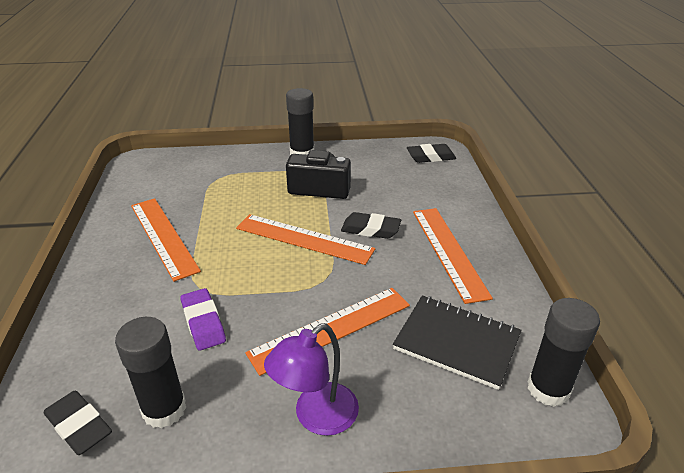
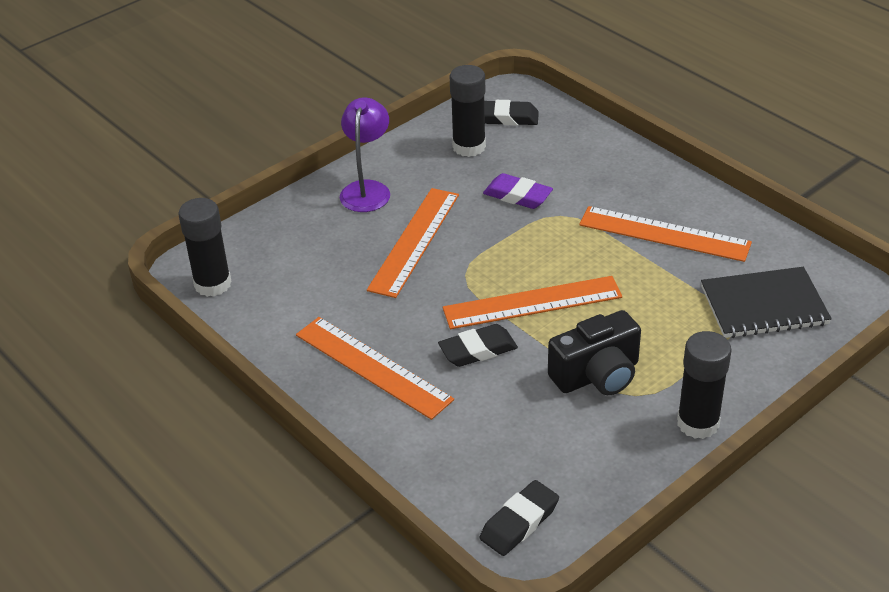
camera: 145 degrees right, 5 degrees up
black notebook [393,295,522,390] -> black notebook moved to [701,267,832,338]

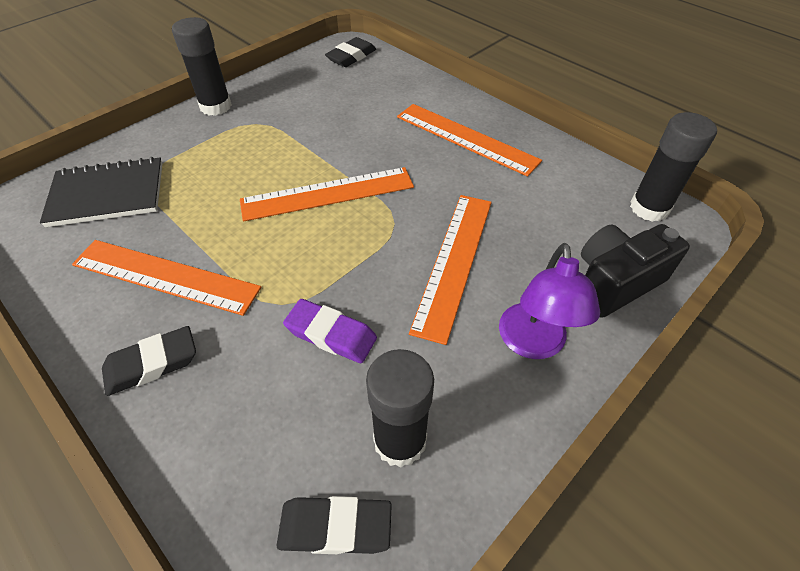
camera: 175 degrees right, 10 degrees up
black eraser [438,324,518,367] -> black eraser moved to [102,326,196,396]
black camera [548,310,641,395] -> black camera moved to [581,224,690,318]

